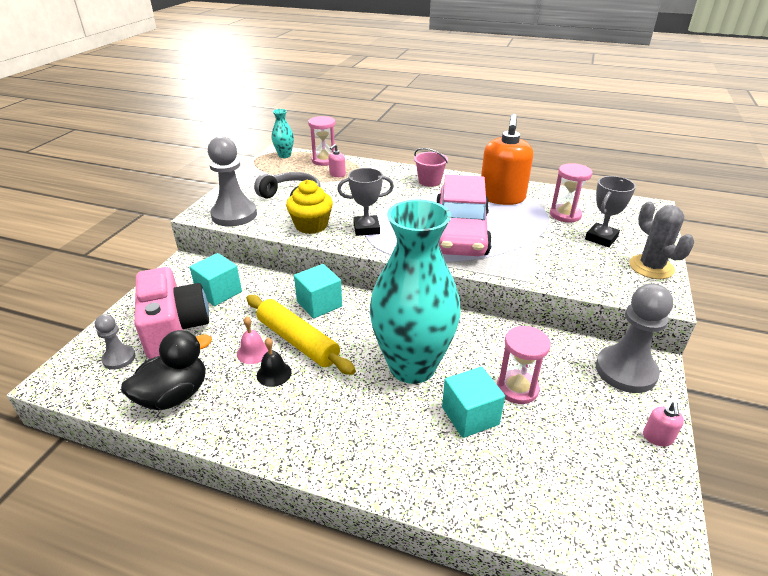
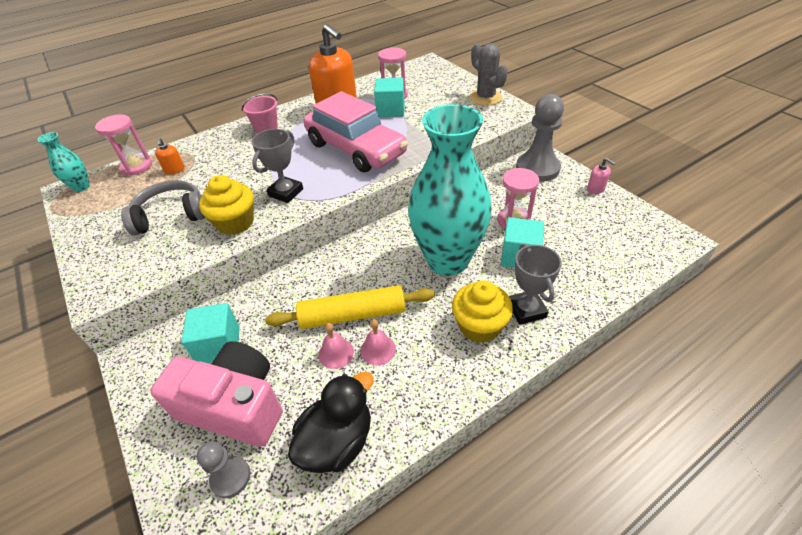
camera: 50 degrees left, 10 degrees up
black duck [121,330,212,410] -> black duck turned 45 degrees clockwise [288,372,374,473]
grey pawn [208,136,257,227] -> none
black bell [257,338,291,387] -> pink bell [361,319,396,366]
turquoise cube [294,264,342,319] -> turquoise cube moved to [374,78,405,117]
pink soap dispenser [328,144,346,177] -> orange soap dispenser [155,138,184,174]
grey trophy [585,176,636,247] -> grey trophy moved to [509,244,562,325]
grey cactus [629,201,694,279] -> grey cactus turned 45 degrees clockwise [470,43,508,106]
none -> yellow cupcake [452,280,513,343]

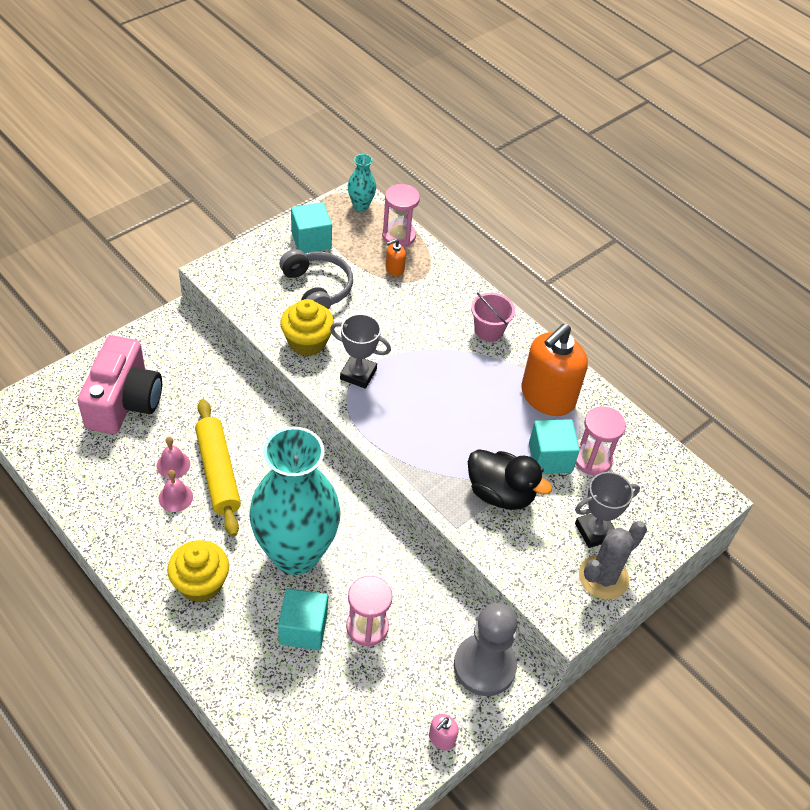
camera: 75 degrees right, 5 degrees up
turquoise cube [181,303,240,363] -> turquoise cube moved to [291,202,332,253]
grey pawn [197,441,250,498] -> none
black duck [288,372,374,473] -> black duck moved to [468,449,552,510]
pink car [304,91,408,172] -> none
grey trophy [509,244,562,325] -> grey trophy moved to [575,472,640,548]

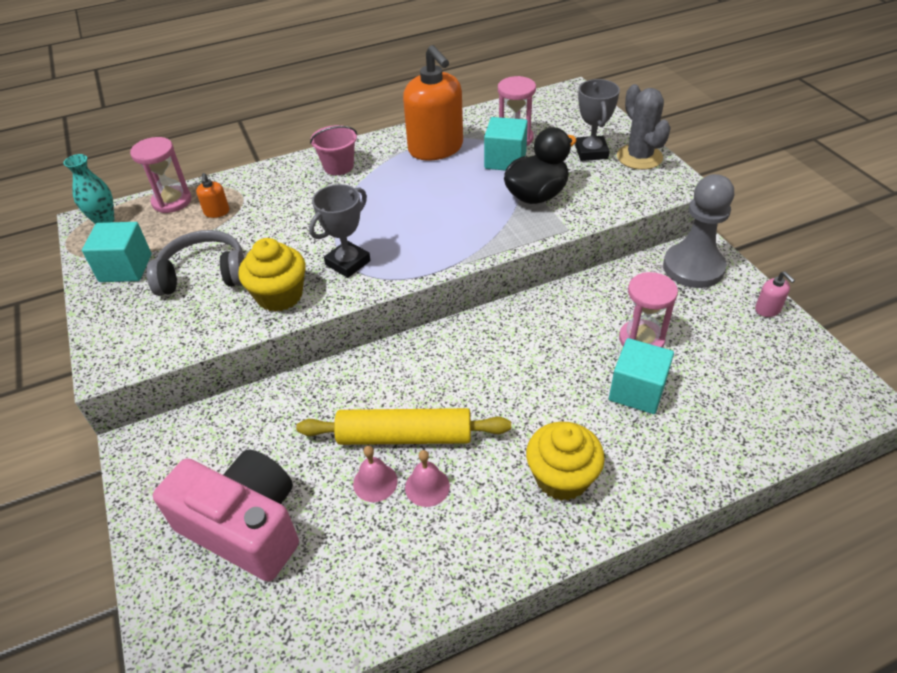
camera: 65 degrees left, 5 degrees down
turquoise vase [249,427,341,575] -> none

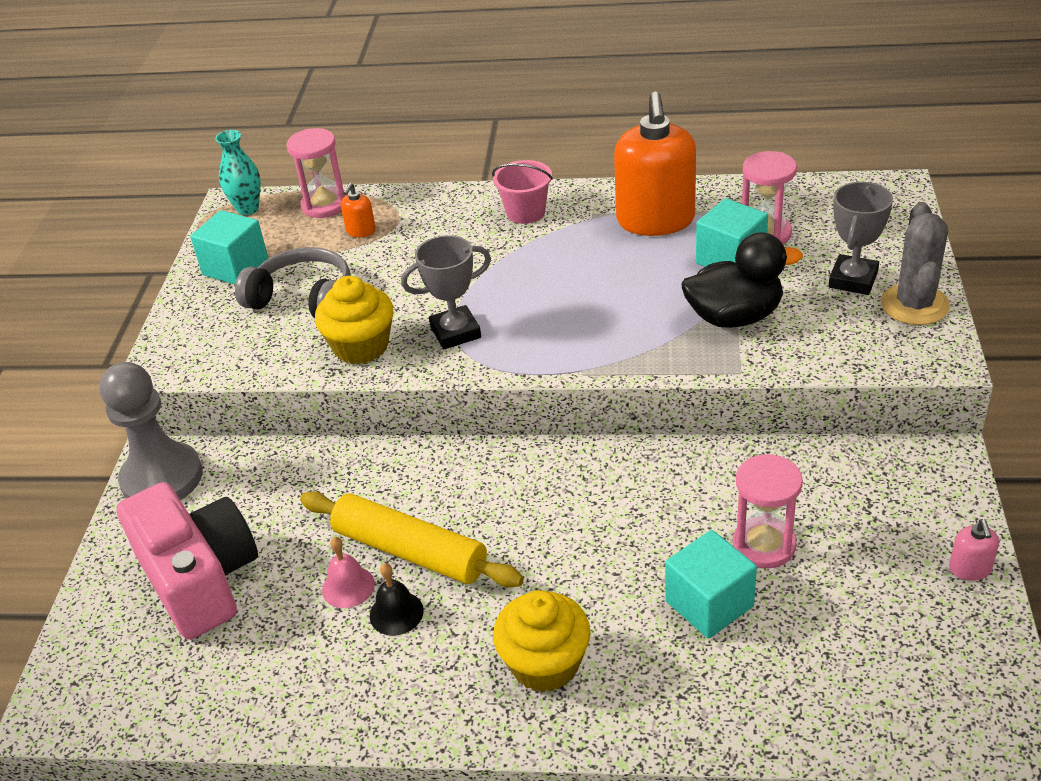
camera: 30 degrees right, 5 degrees down
pink bell [405,450,450,507] -> black bell [370,563,424,636]
grey pawn [663,174,734,288] -> grey pawn moved to [99,362,203,500]

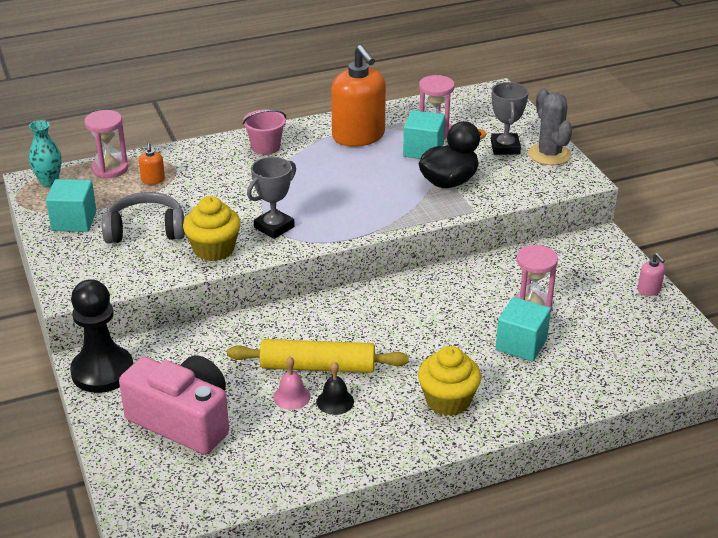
camera: 30 degrees left, 5 degrees down
grey pawn [99,362,203,500] -> black pawn [70,279,133,393]

